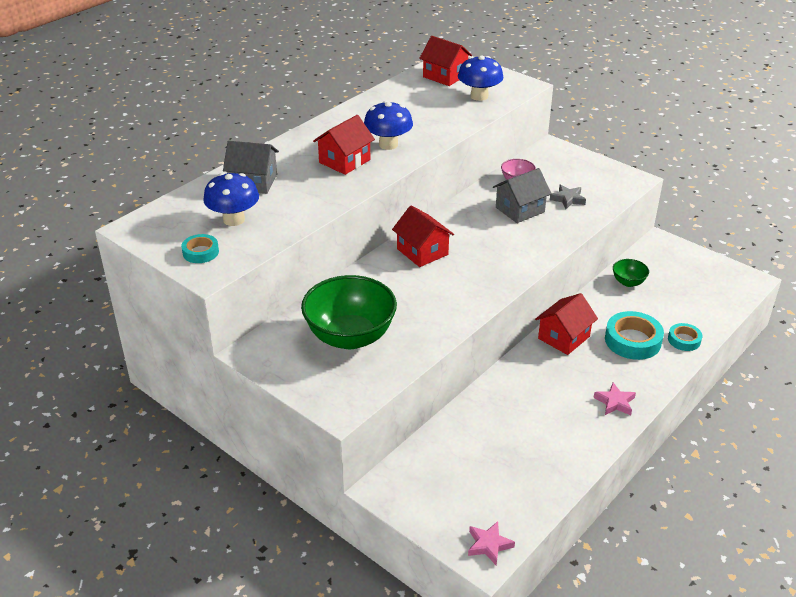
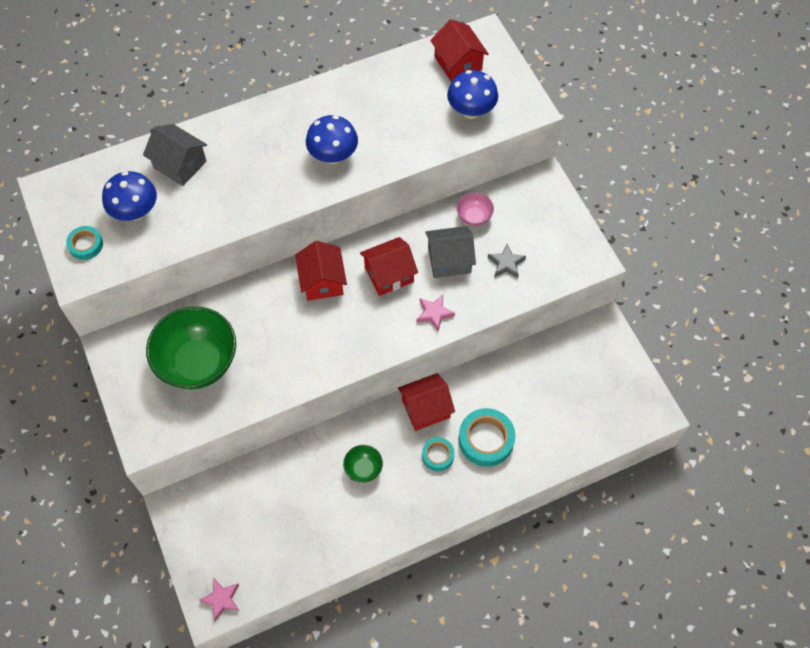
camera: 25 degrees right, 25 degrees up
red house [313,115,375,175] -> red house moved to [360,237,418,296]
pink star [593,383,636,415] -> pink star moved to [416,295,455,331]
green bowl [613,259,649,287] -> green bowl moved to [343,445,383,483]
turquoise tape [668,323,702,351] -> turquoise tape moved to [422,437,455,471]

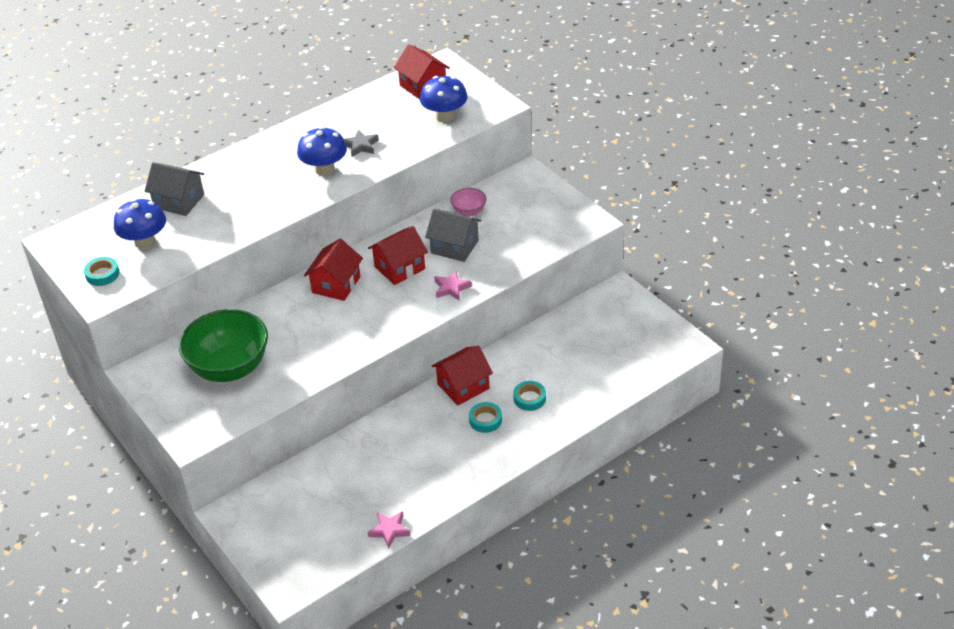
camera: 10 degrees left, 20 degrees down
pink star [199,579,240,621] -> pink star moved to [368,511,411,549]
red house [295,241,347,301] -> red house turned 45 degrees clockwise [304,239,363,301]
green bowl [343,445,383,483] -> none
grey house [425,226,476,278] -> grey house turned 45 degrees clockwise [425,209,481,262]
turquoise tape [458,408,516,467] -> turquoise tape [513,381,546,411], size x0.58
grey star [488,244,526,278] -> grey star moved to [344,130,379,157]

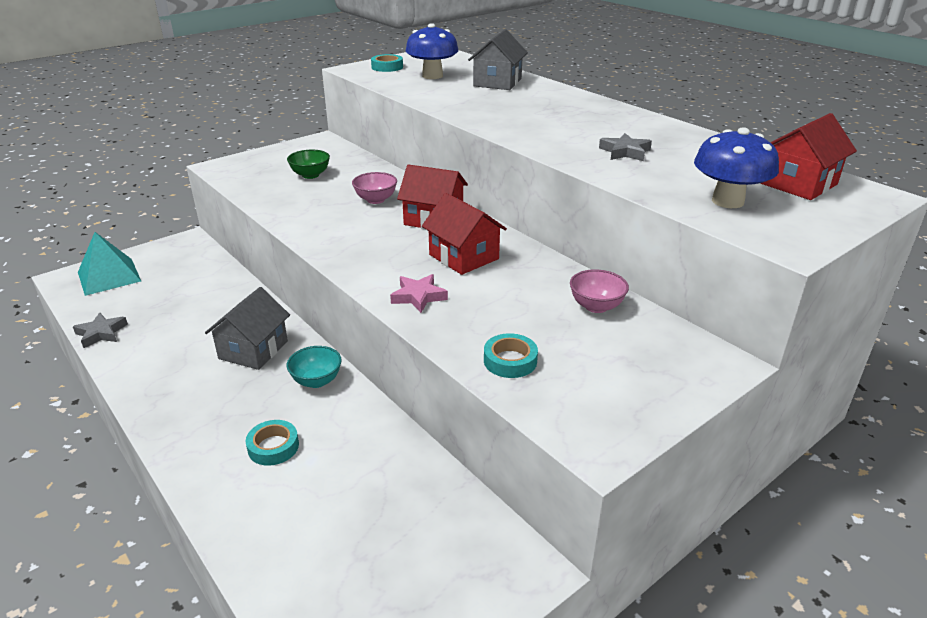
camera: 85 degrees right, 10 degrees down
green bowl [179,309,268,382] -> green bowl [287,150,330,179], size x0.46
blue mushroom [297,126,347,176] -> none
pink star [368,511,411,549] -> grey star [73,313,128,348]
grey house [425,209,481,262] -> grey house moved to [205,287,290,370]
red house [432,346,493,405] -> turquoise bowl [287,346,342,388]
turquoise tape [469,402,502,433] -> turquoise tape moved to [484,333,538,378]
none -> turquoise pyramid [78,232,141,296]
none -> pink bowl [352,172,397,204]

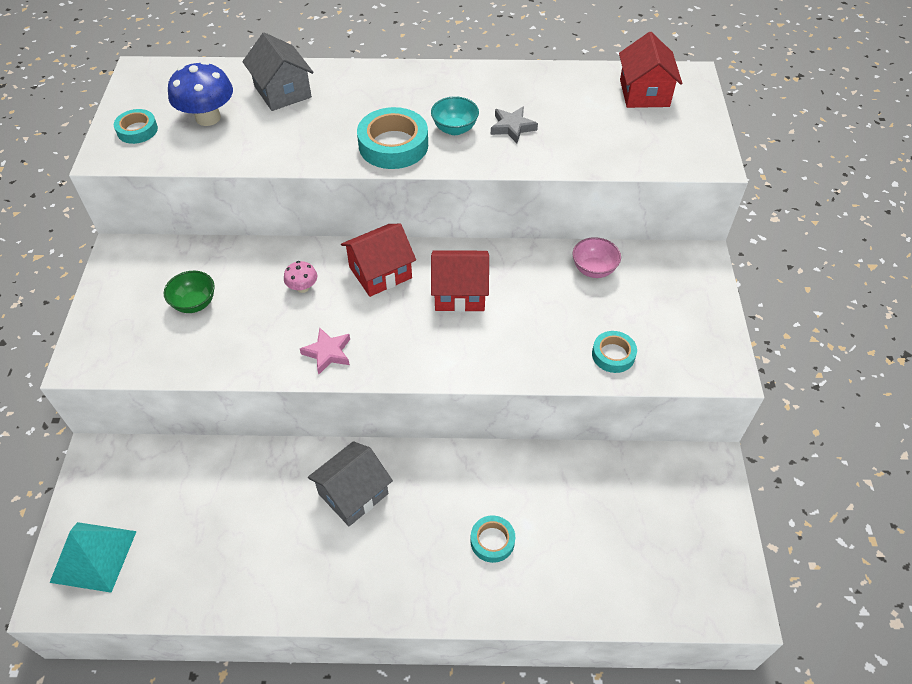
camera: 50 degrees left, 20 degrees up
grey star [73,313,128,348] -> none
grey house [205,287,290,370] -> grey house turned 75 degrees clockwise [308,441,393,526]
turquoise bowl [287,346,342,388] -> turquoise bowl moved to [431,96,479,135]
pink bowl [352,172,397,204] -> pink mushroom [284,261,317,293]
pink star [390,274,448,313] -> pink star moved to [300,328,350,375]
blue mushroom [694,127,779,208] -> none
none -> turquoise tape [357,107,428,169]

